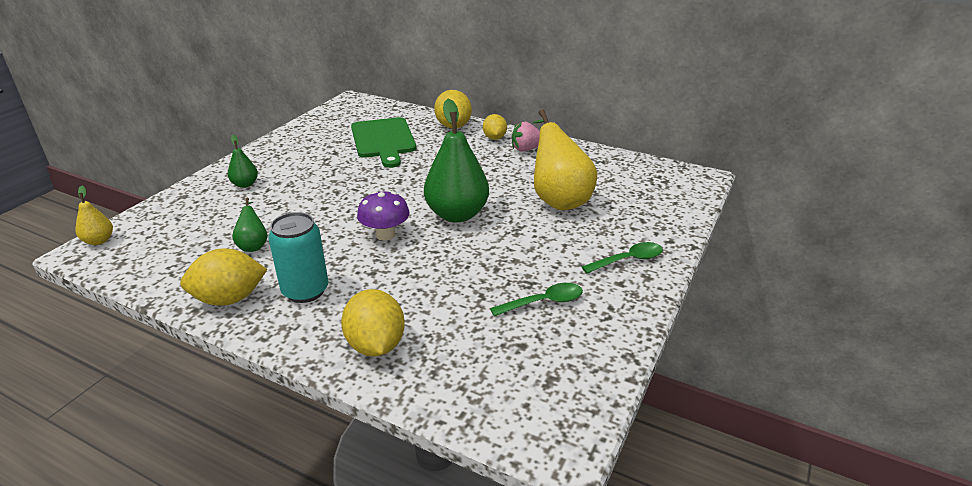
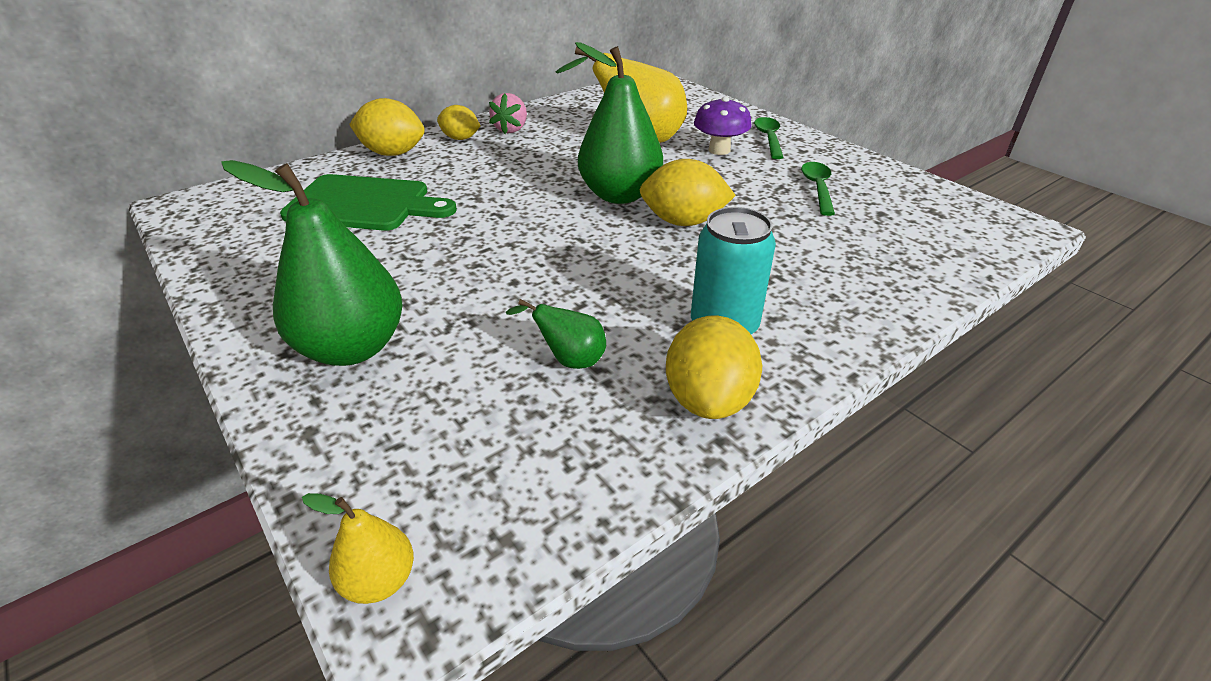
camera: 65 degrees left, 5 degrees up
green pear [228,135,258,188] -> green pear [221,160,403,366], size x2.11
yellow lemon [341,289,405,357] -> yellow lemon moved to [640,159,736,226]
purple mushroom [357,191,410,241] -> purple mushroom moved to [694,96,752,155]

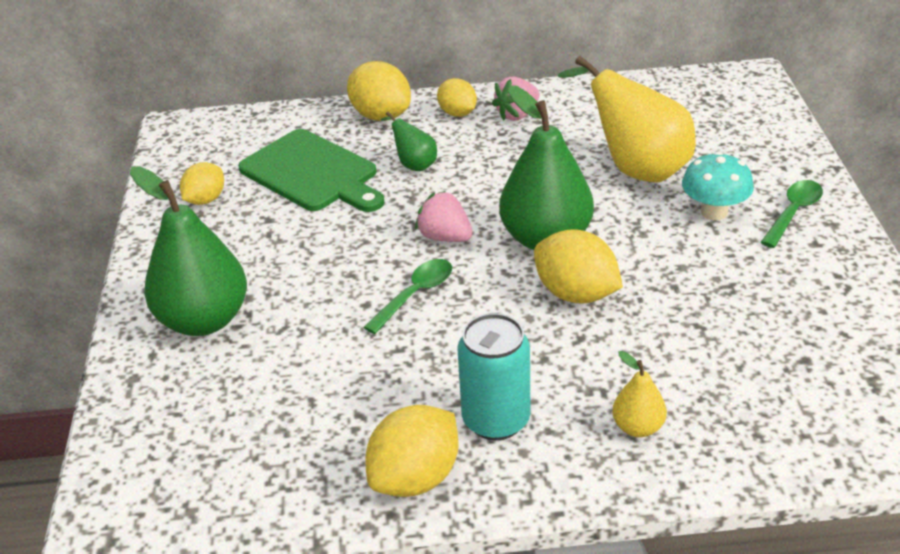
camera: 35 degrees right, 0 degrees up
yellow pear [302,493,414,604] -> yellow pear moved to [612,351,667,437]
green pear [506,299,606,369] -> green pear moved to [381,111,437,171]
purple mushroom [694,96,752,155] -> turquoise mushroom [682,152,754,220]
green spoon [801,162,835,216] -> green spoon moved to [364,259,452,334]
none -> yellow lemon [180,162,224,205]
none -> pink strawberry [415,191,473,242]

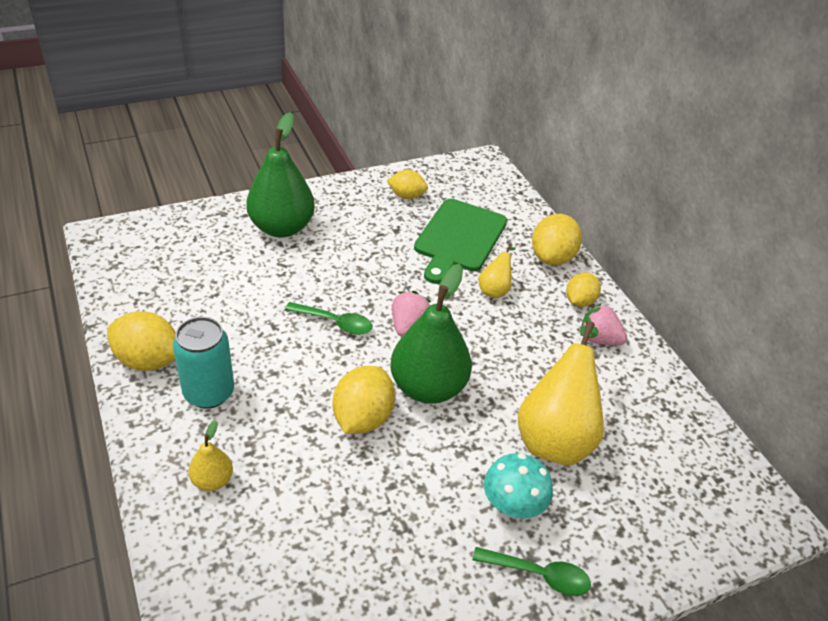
camera: 65 degrees right, 5 degrees up
green pear [381,111,437,171] -> yellow pear [479,244,515,298]

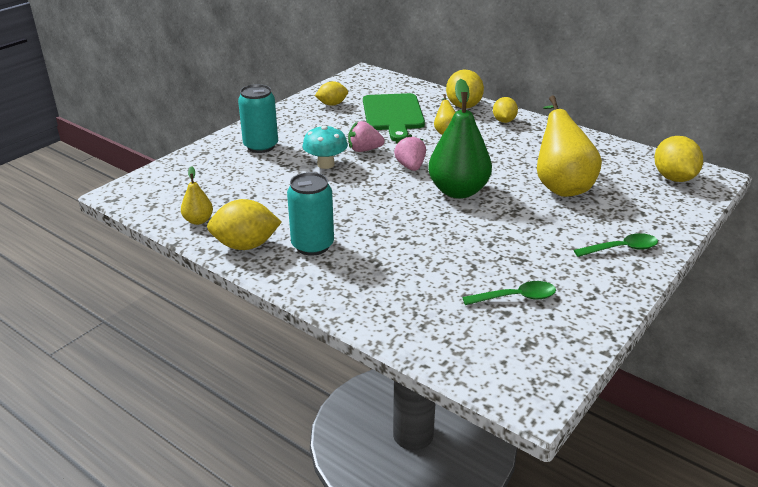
camera: 25 degrees left, 10 degrees down
yellow pear [188,420,233,491] -> yellow pear moved to [181,166,213,225]
green pear [246,112,315,238] -> turquoise can [238,84,278,153]
green spoon [285,302,373,335] -> green spoon moved to [462,281,556,305]
yellow lemon [333,366,395,434] -> yellow lemon moved to [654,136,703,182]
turquoise mushroom [484,453,553,518] -> turquoise mushroom moved to [302,125,348,169]
pink strawberry [580,303,627,345] -> pink strawberry moved to [348,121,385,152]

